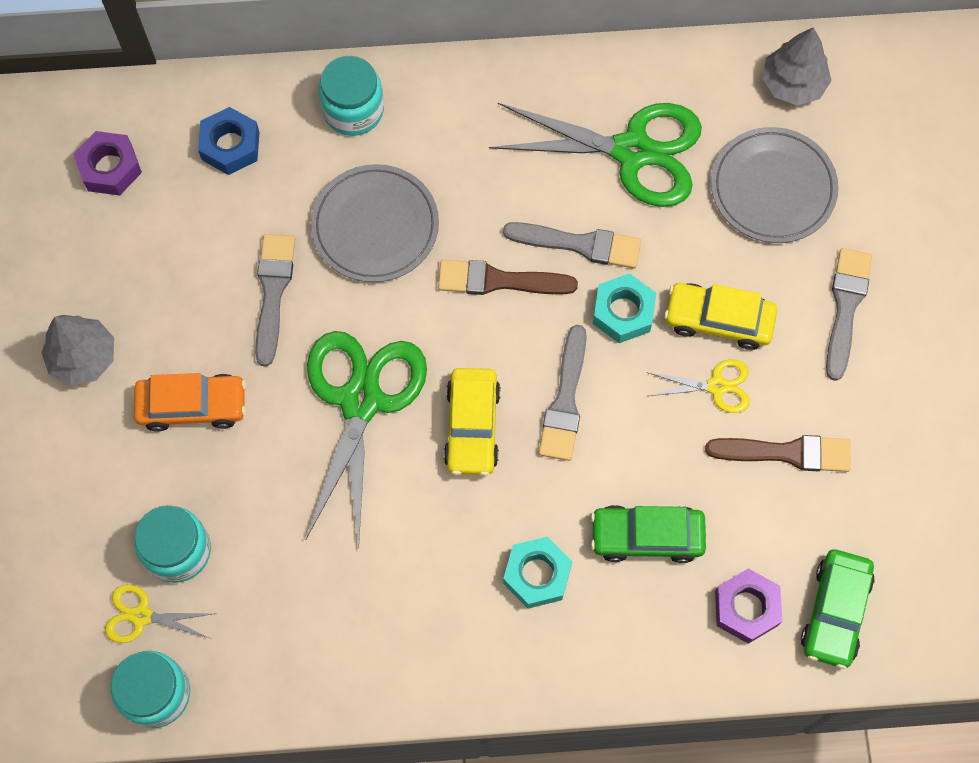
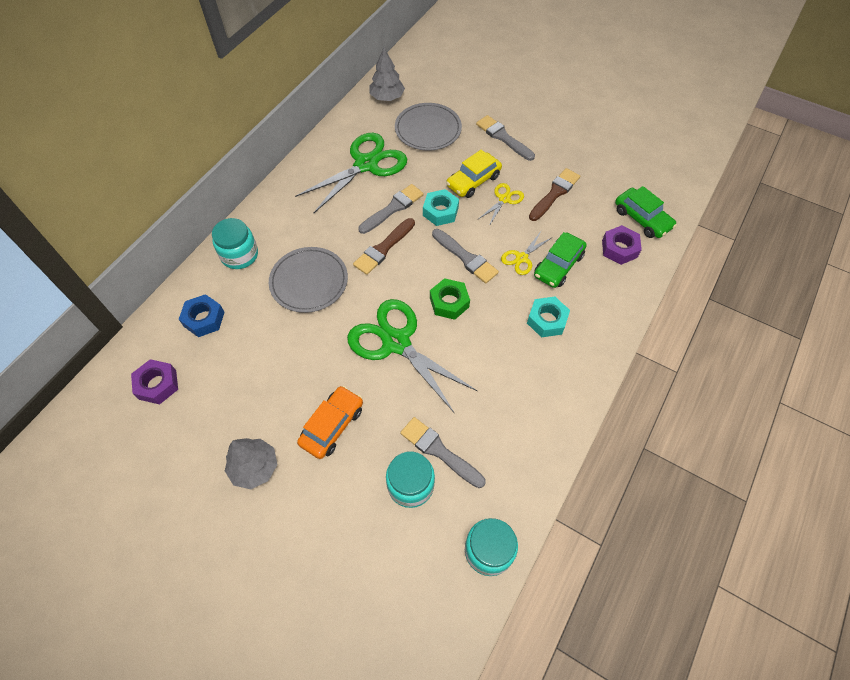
camera: 55 degrees left, 10 degrees down
yellow scissors [105,584,217,643] -> yellow scissors moved to [501,231,553,275]
grey brush [255,234,295,366] -> grey brush moved to [400,417,486,488]
yellow car [444,368,501,476] -> green nut [430,278,470,320]

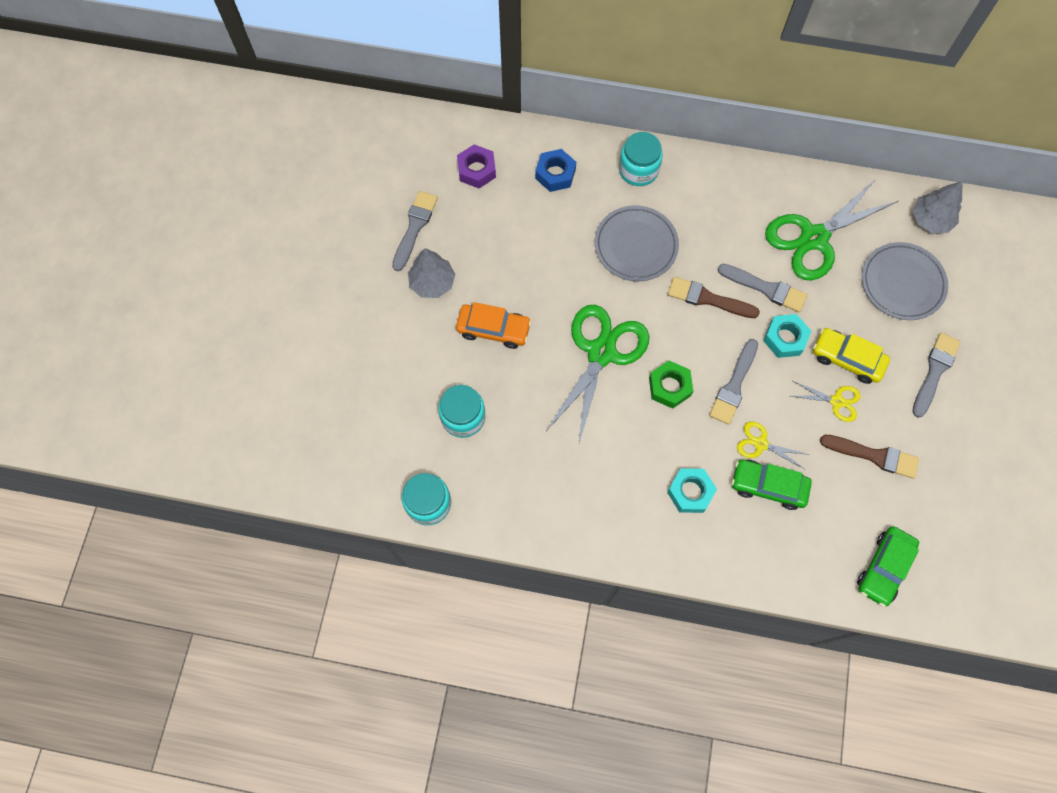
camera: 70 degrees right, 10 degrees up
green scissors [295,133,407,213] -> green scissors turned 120 degrees clockwise [765,179,898,281]
grey brush [400,417,486,488] -> grey brush moved to [392,191,438,271]
purple nut [602,225,642,265] -> none

